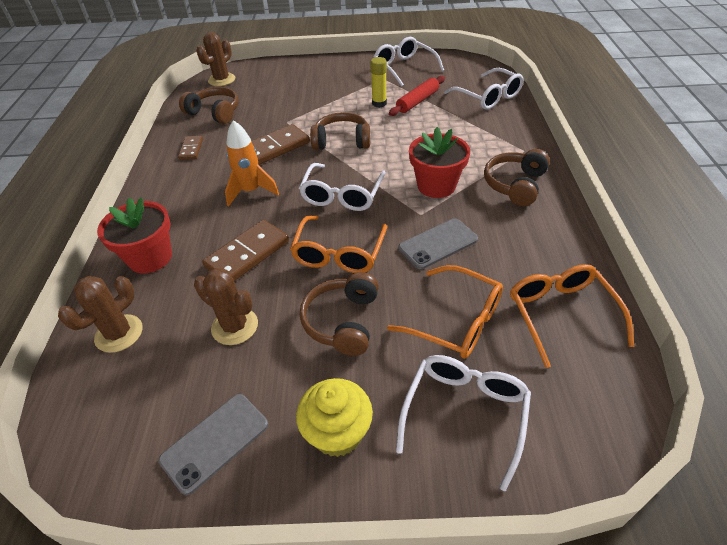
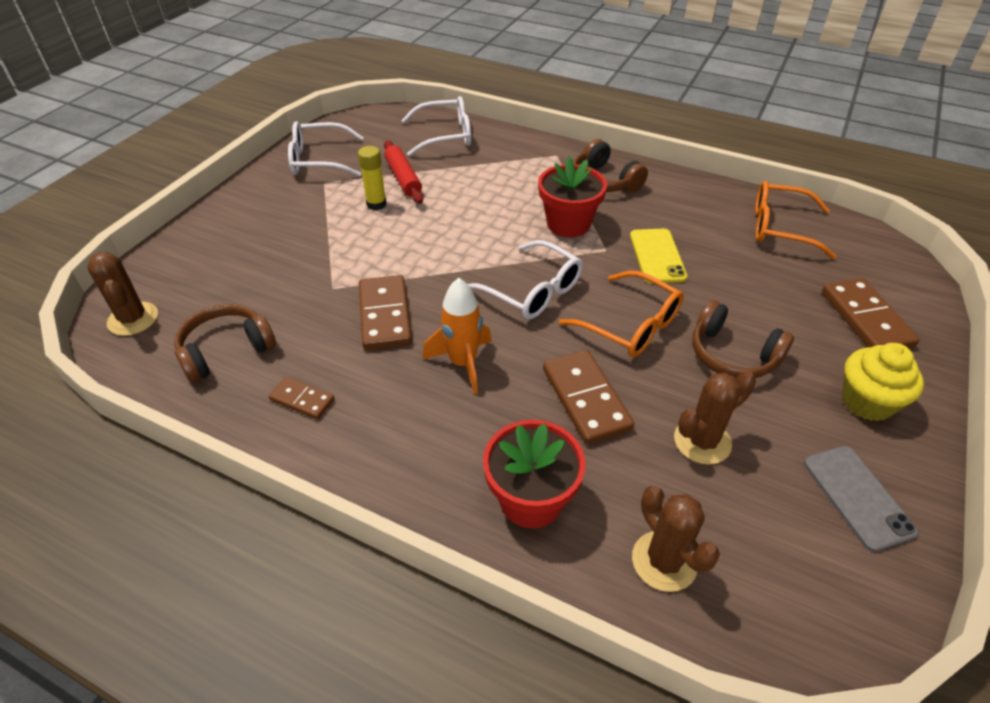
camera: 65 degrees left, 0 degrees up
brown headphones [310,112,370,150] -> none
orange glasses [387,265,503,359] -> none
white glasses [396,355,531,491] -> brown domino [822,278,920,348]
grey phone [399,218,478,269] -> yellow phone [630,229,688,283]

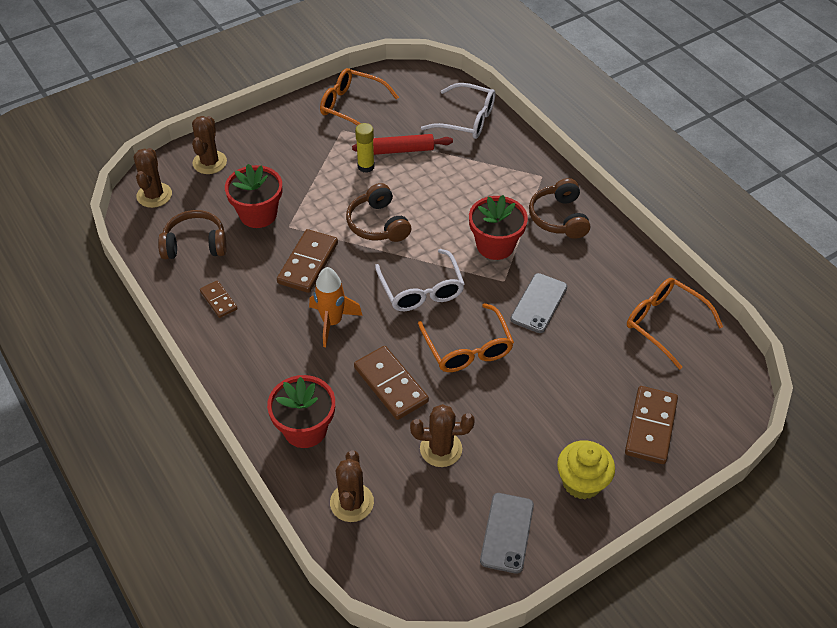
camera: 30 degrees right, 5 degrees up
white glasses [288,121,364,177] -> orange glasses [320,68,399,125]
red rolling pin [384,140,423,204] -> red rolling pin turned 75 degrees clockwise [352,134,453,155]
brown domino [543,350,634,445] -> brown domino turned 45 degrees counterclockwise [354,346,429,420]
yellow phone [630,229,688,283] -> grey phone [510,273,567,333]
brown headphones [692,300,794,379] -> brown headphones moved to [346,183,411,242]
none -> brown cactus [192,116,227,174]
none -> red flower pot [225,164,282,228]

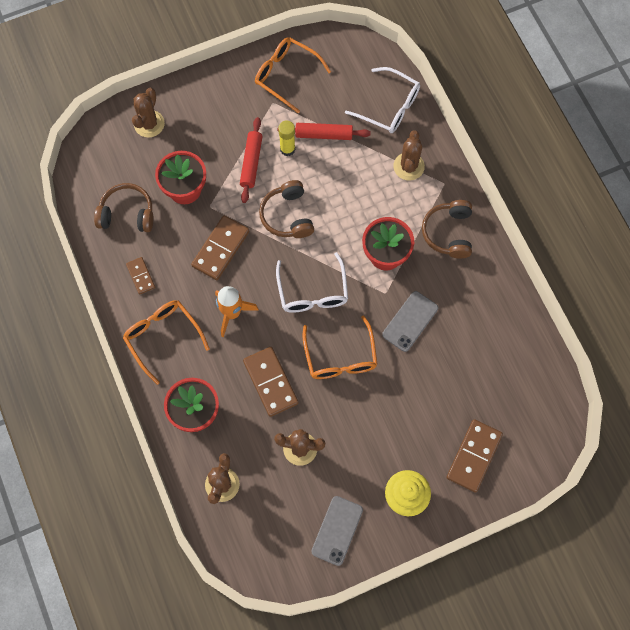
camera: 10 degrees right, 20 degrees up
brown cactus [134,148,172,208] -> brown cactus moved to [393,130,425,181]
orange glasses [627,278,723,370] -> orange glasses moved to [123,300,210,385]
none -> red rolling pin [240,117,263,203]

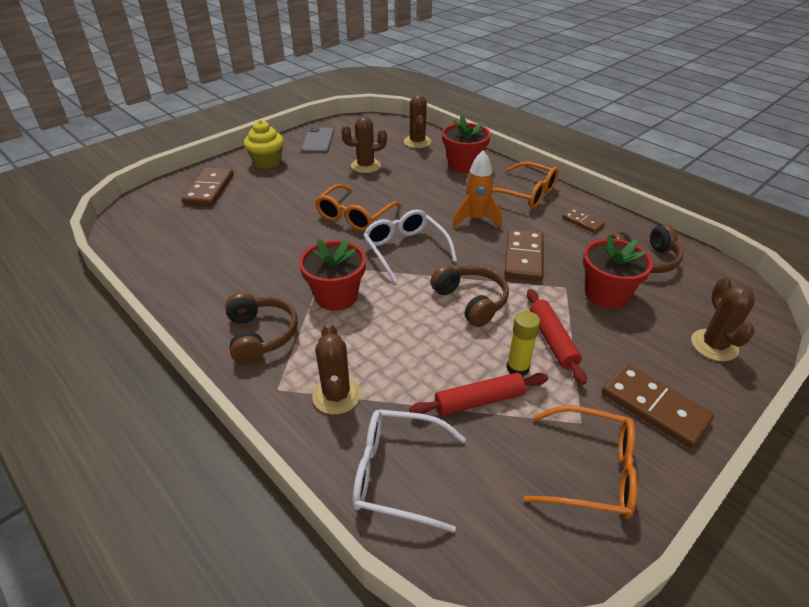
camera: 160 degrees right, 30 degrees down
brown domino [243,347,298,417] -> brown domino moved to [602,364,714,448]
orange glasses [303,315,378,379] -> orange glasses turned 120 degrees counterclockwise [315,184,402,231]
grey phone [382,291,438,352] -> none

